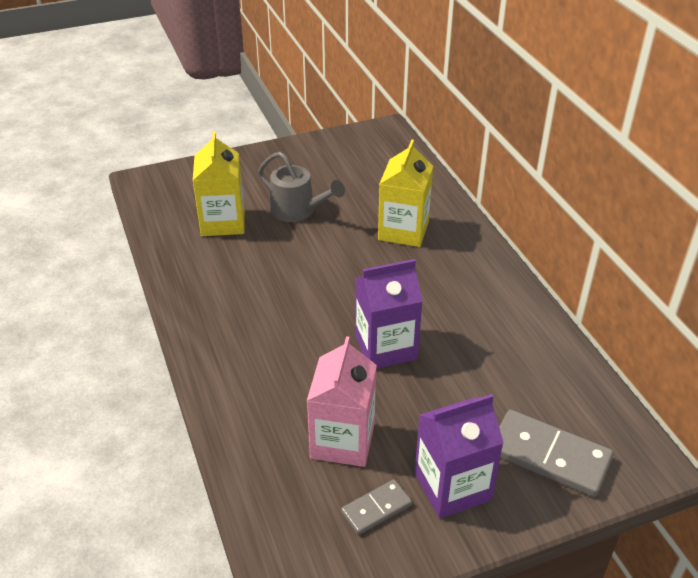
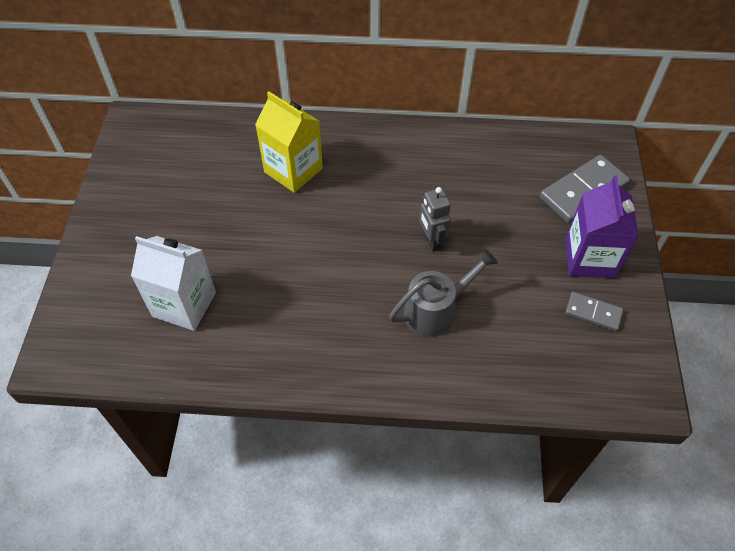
camera: 65 degrees left, 15 degrees up
yellow carton [193,131,244,236] -> white carton [131,236,216,331]
grey watering can [258,152,345,222] -> grey watering can moved to [389,249,498,337]
pink carton [307,336,377,467] -> none
grey domino [341,479,412,535] -> grey domino turned 60 degrees counterclockwise [565,292,623,331]
purple carton [355,259,423,369] -> grey robot [419,187,451,252]

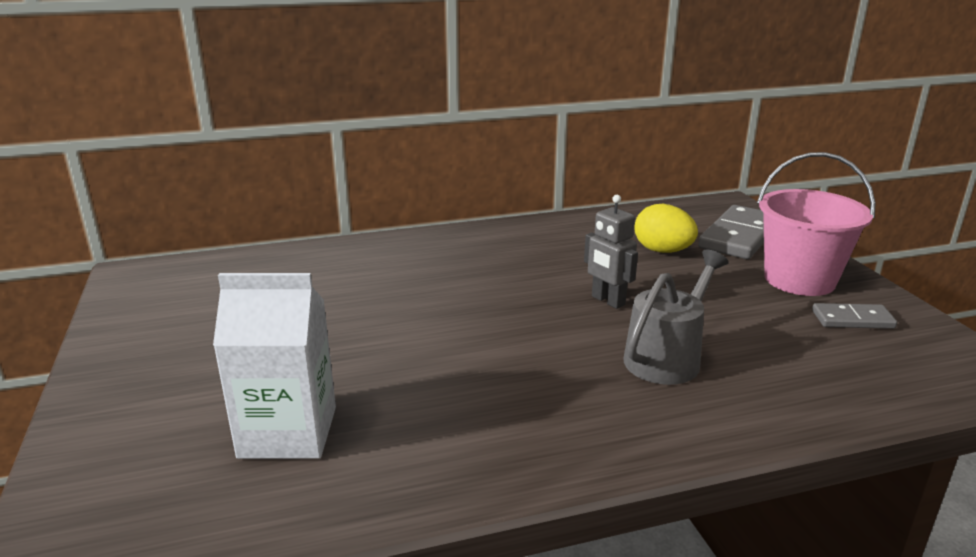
camera: 20 degrees left, 30 degrees down
yellow carton [255,91,323,193] -> none
purple carton [565,175,639,278] -> pink bucket [757,152,875,296]
none -> yellow egg [634,204,698,253]

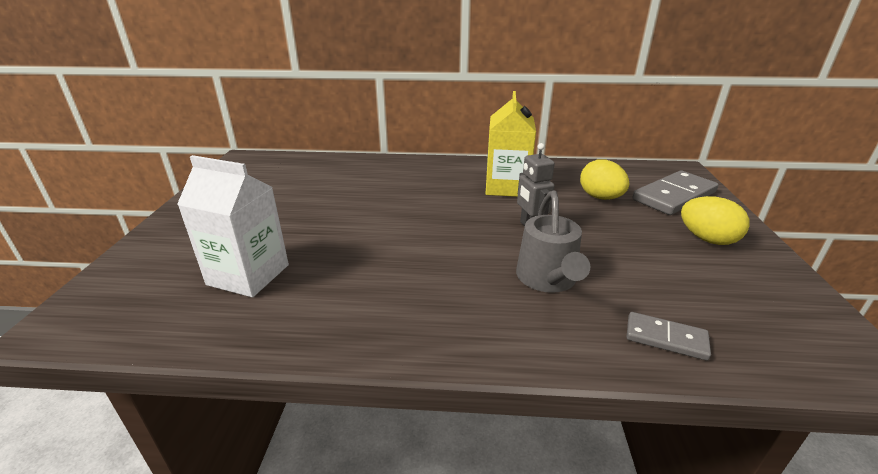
camera: 20 degrees right, 5 degrees up
grey watering can [624,249,729,385] -> grey watering can turned 120 degrees clockwise [516,191,590,293]
pink bucket [757,152,875,296] -> yellow egg [681,196,750,245]
grey domino [812,303,897,329] -> grey domino moved to [627,312,711,360]
none -> yellow carton [486,91,536,197]

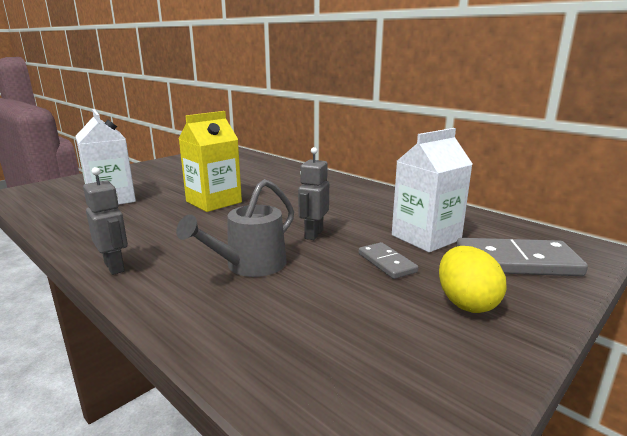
camera: 40 degrees right, 10 degrees down
yellow carton [486,91,536,197] -> yellow carton moved to [179,111,242,212]
yellow egg [580,159,629,200] -> white carton [392,128,472,252]
grey domino [627,312,711,360] -> grey domino moved to [359,242,418,279]
none -> grey robot [83,167,128,275]

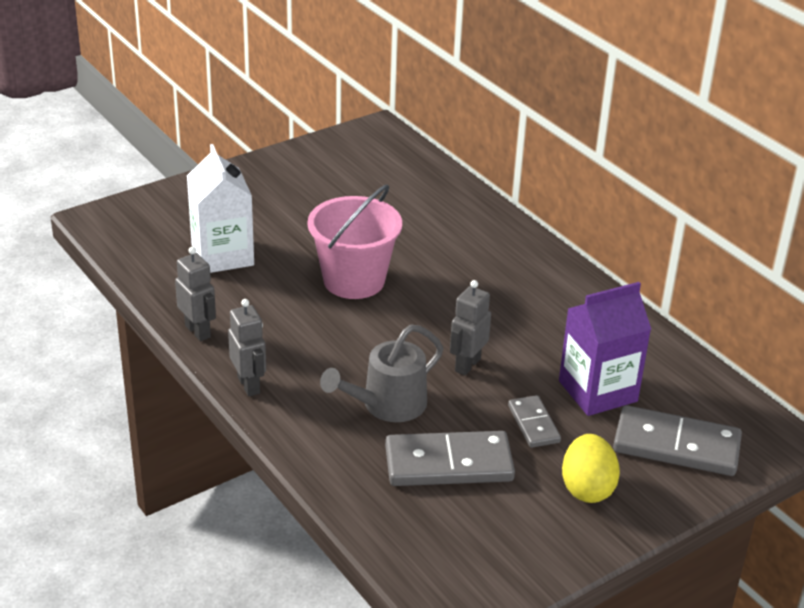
camera: 10 degrees right, 15 degrees up
yellow carton [179,111,242,212] -> pink bucket [307,184,402,299]
white carton [392,128,472,252] -> purple carton [559,282,651,416]
none -> grey robot [175,247,216,341]
none -> grey domino [385,431,515,486]

